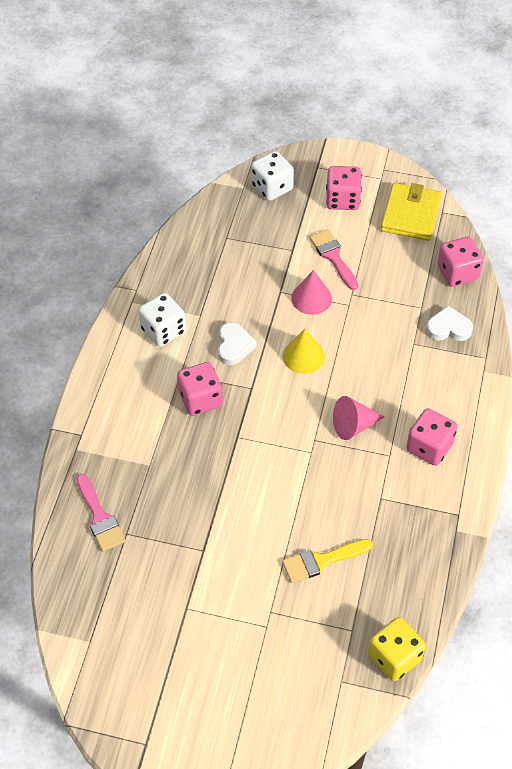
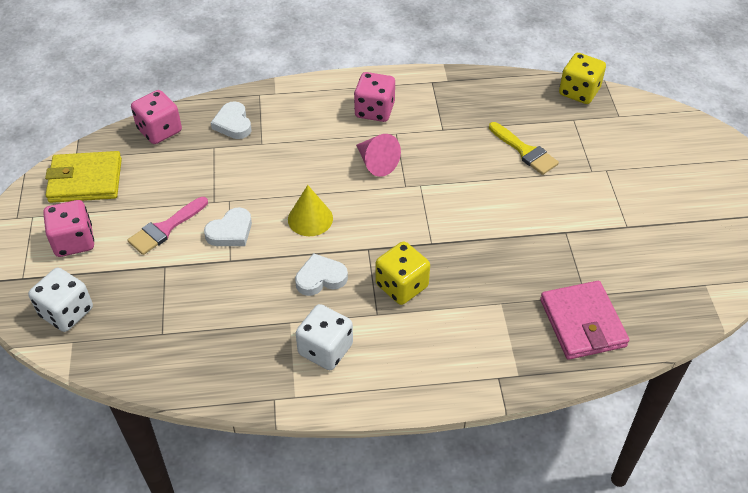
camera: 110 degrees left, 5 degrees down
pink brush [76,474,126,552] -> pink wallet [540,281,629,360]
pink dice [177,362,223,416] -> yellow dice [375,241,430,305]
pink cone [291,270,332,315] -> white heart [204,207,252,246]

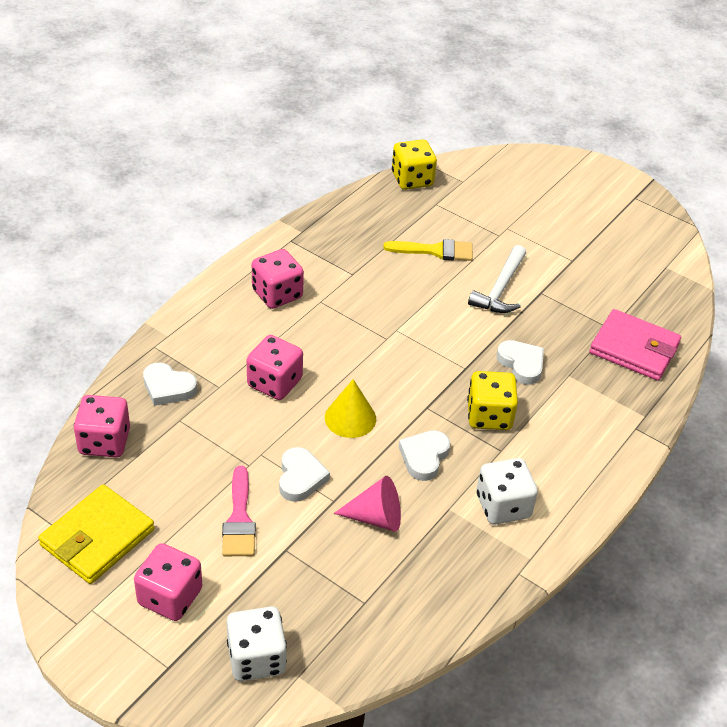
camera: 50 degrees left, 5 degrees down
pink cone [356,134,401,177] -> pink cone moved to [334,476,401,532]
none -> pink dice [247,335,303,400]
none -> white hammer [468,245,526,313]
none -> white heart [497,340,544,385]

